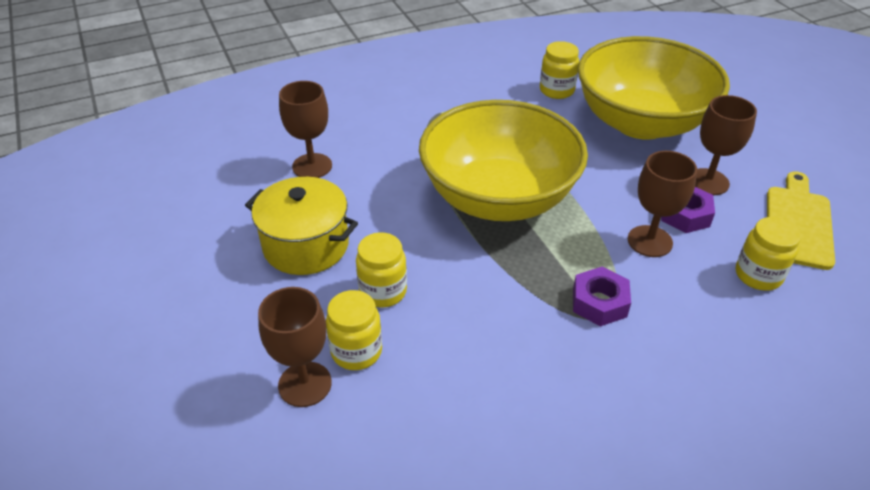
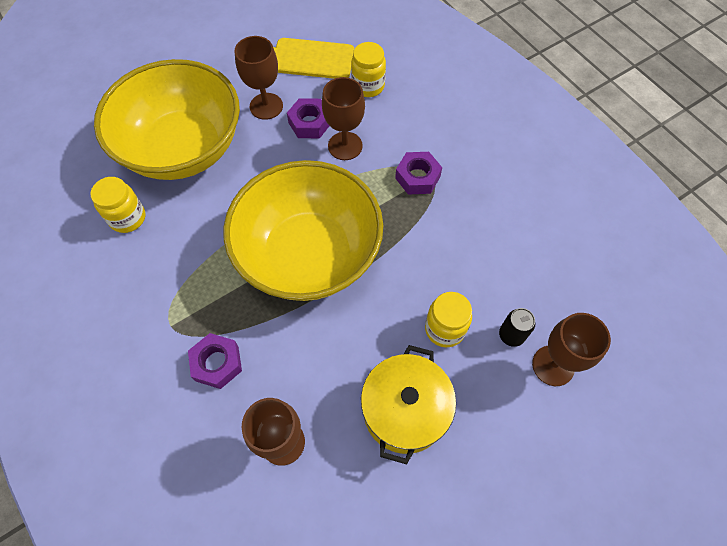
camera: 100 degrees left, 20 degrees up
yellow jar [326,290,382,370] -> black can [499,308,536,347]
none -> purple nut [188,333,242,389]

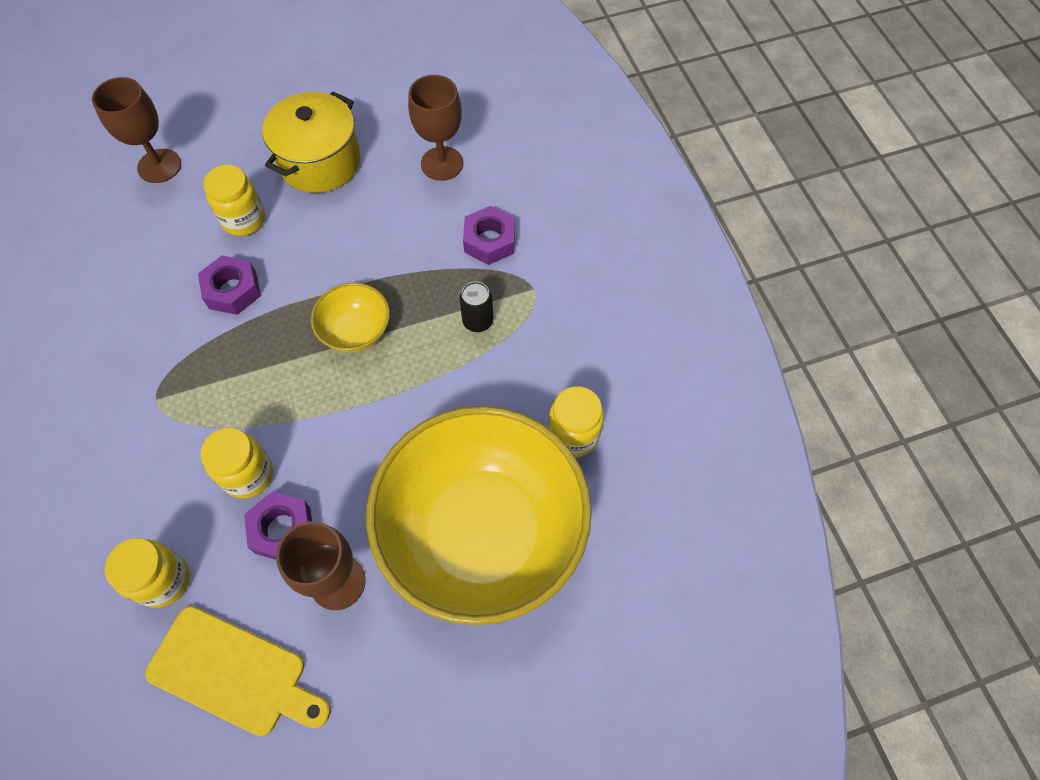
camera: 165 degrees left, 0 degrees up
yellow bowl [223,160,383,301] -> yellow bowl [311,283,390,353], size x0.42
brown goblet [322,77,365,160] -> yellow jar [201,428,273,498]
purple nut [395,152,442,195] -> purple nut moved to [198,255,261,315]
black can [499,308,536,347] -> black can moved to [459,282,494,332]

